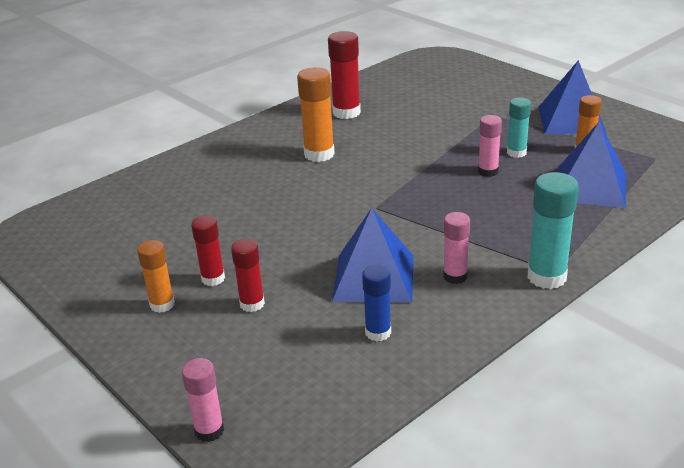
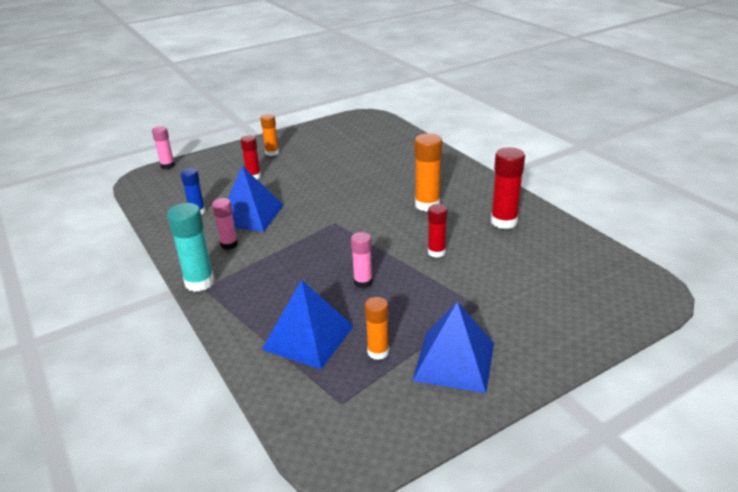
camera: 100 degrees right, 0 degrees up
red glue stick [191,215,225,286] -> red glue stick moved to [428,204,447,258]
turquoise glue stick [507,97,531,158] -> none

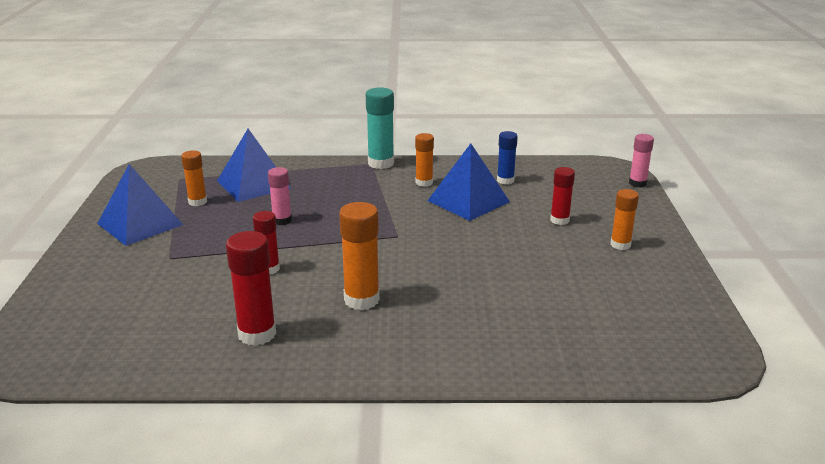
camera: 120 degrees right, 5 degrees down
pink glue stick [212,198,238,250] -> orange glue stick [415,133,434,187]

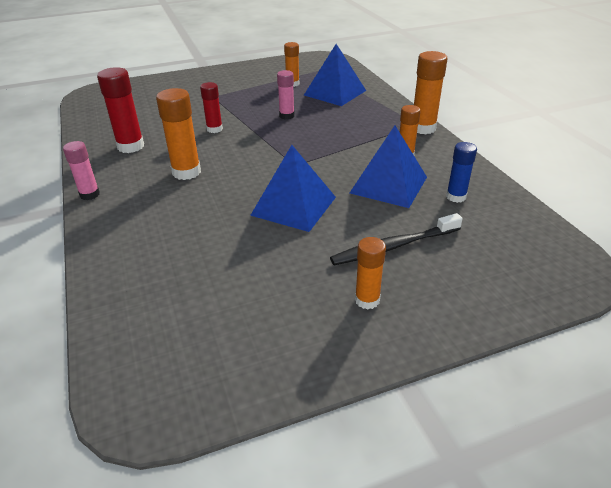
camera: 70 degrees right, 10 degrees up
blue pyramid [97,164,183,246] -> blue pyramid moved to [250,145,336,232]
turquoise glue stick [366,87,394,169] -> orange glue stick [414,51,448,134]
red glue stick [550,167,575,225] -> black toothbrush [330,213,463,266]
pink glue stick [629,134,654,188] -> pink glue stick moved to [63,141,100,200]

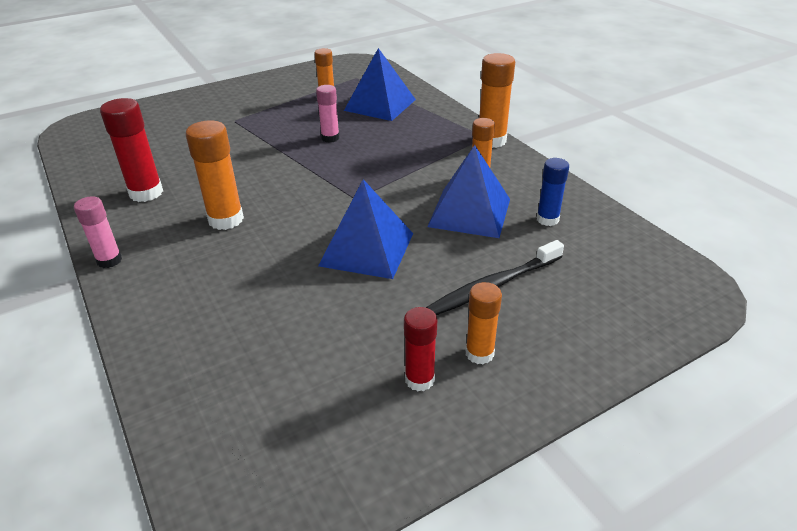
camera: 10 degrees left, 0 degrees up
red glue stick [200,82,223,133] -> red glue stick moved to [404,307,437,391]

